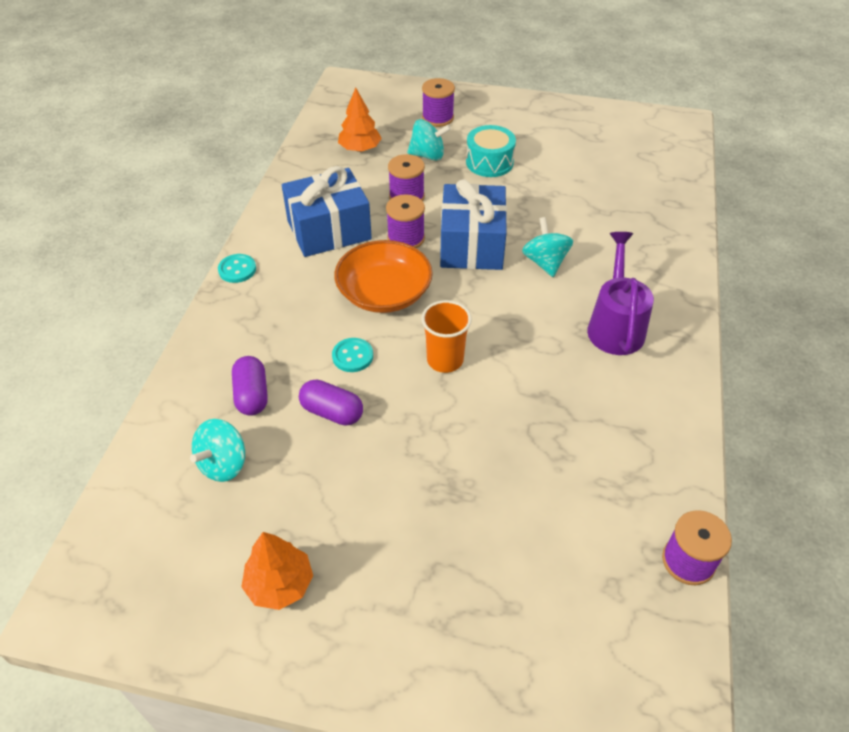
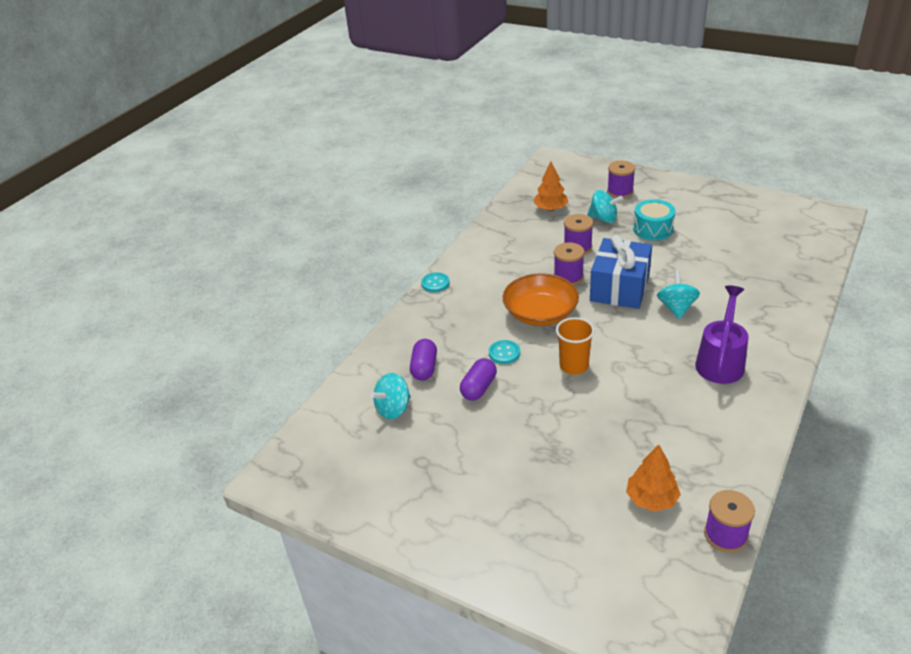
camera: 20 degrees right, 10 degrees down
orange tree [241,532,313,610] -> orange tree moved to [626,445,681,512]
blue gift [282,166,372,257] -> none
purple capsule [299,380,363,426] -> purple capsule turned 75 degrees clockwise [460,358,497,401]

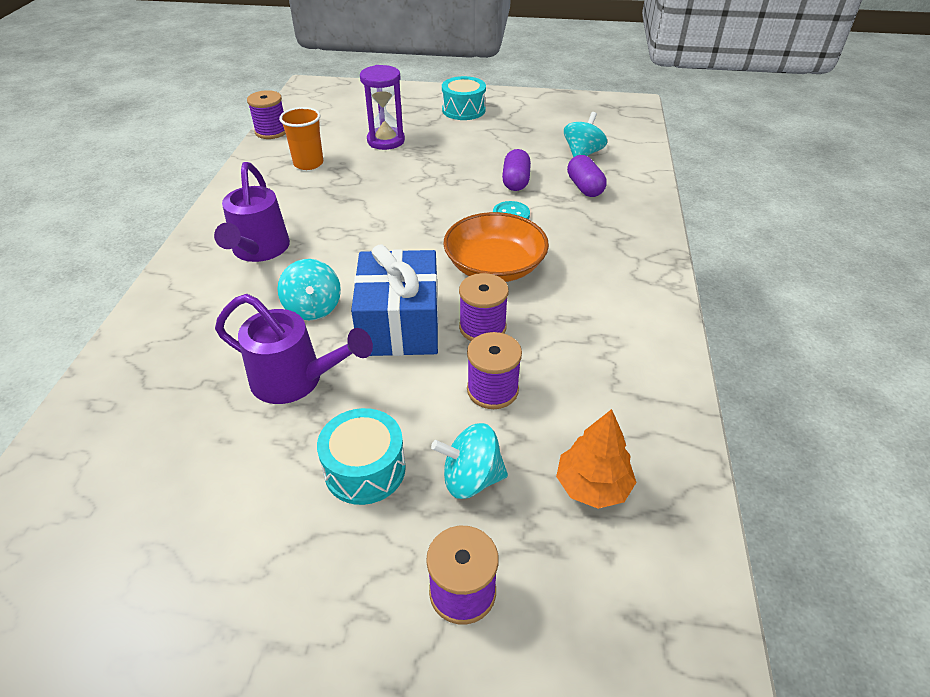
camera: 155 degrees right, 5 degrees up
turquoise button [421,272,450,292] -> none
orange cup [556,317,595,375] -> orange cup moved to [279,107,323,170]
orange tree [626,445,681,512] -> none
none -> purple watering can [215,294,373,404]
none -> purple hourglass [360,65,405,150]
none -> turquoise drum [442,76,486,120]

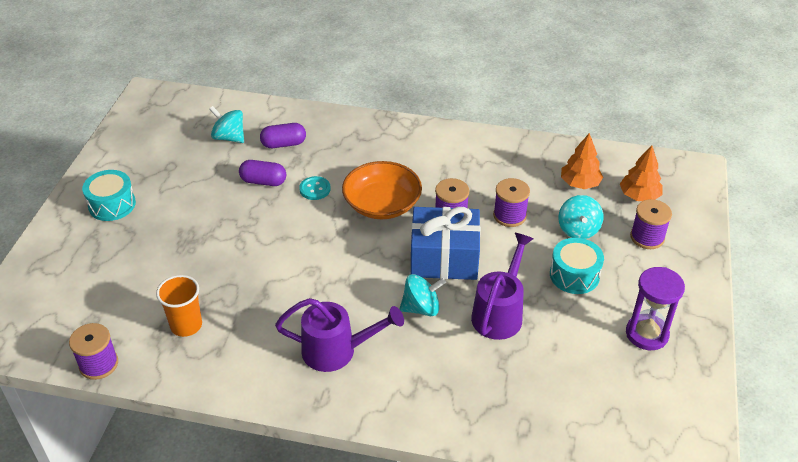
camera: 85 degrees left, 0 degrees up
purple hourglass [360,65,405,150] -> purple hourglass moved to [626,267,685,350]
none -> orange tree [620,145,663,201]

